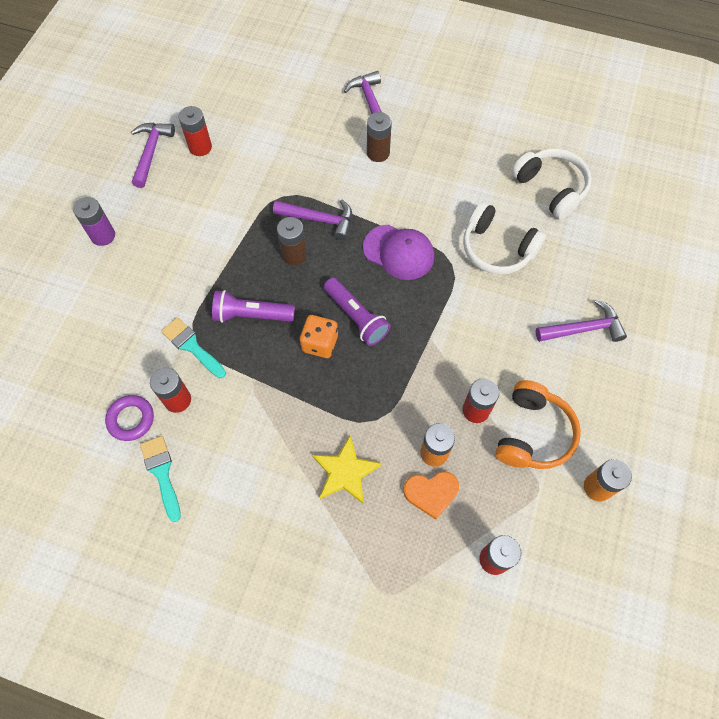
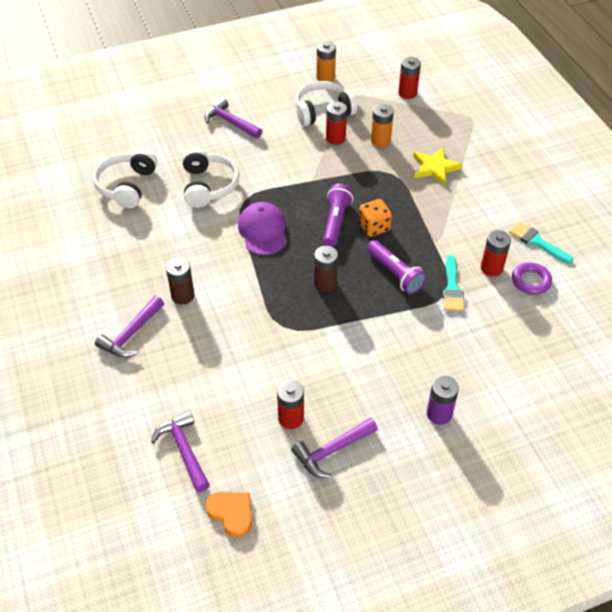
camera: 130 degrees left, 15 degrees down
turquoise brush [140,436,181,522] -> turquoise brush turned 105 degrees clockwise [509,221,573,264]
purple hammer [273,199,352,241] -> purple hammer moved to [151,411,210,492]
orange heart [403,471,459,520] -> orange heart moved to [205,492,252,538]
orange headphones [495,380,581,469] -> white headphones [295,81,357,126]

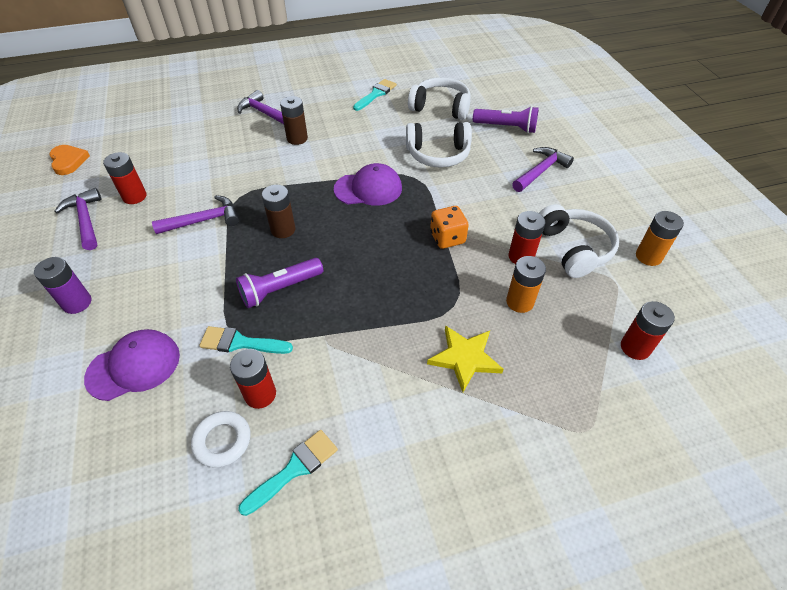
camera: 95 degrees right, 0 degrees up
purple hammer [151,411,210,492] -> purple hammer moved to [152,195,239,234]
orange heart [205,492,252,538] -> orange heart turned 75 degrees counterclockwise [49,145,90,175]
purple flashlight [323,184,354,247] -> purple flashlight moved to [473,106,539,133]
orange dice [359,199,392,237] -> orange dice moved to [430,206,469,249]
purple ring [512,262,552,295] -> white ring [191,411,250,468]
none -> purple cap [84,329,180,401]
none -> turquoise brush [353,79,397,111]

